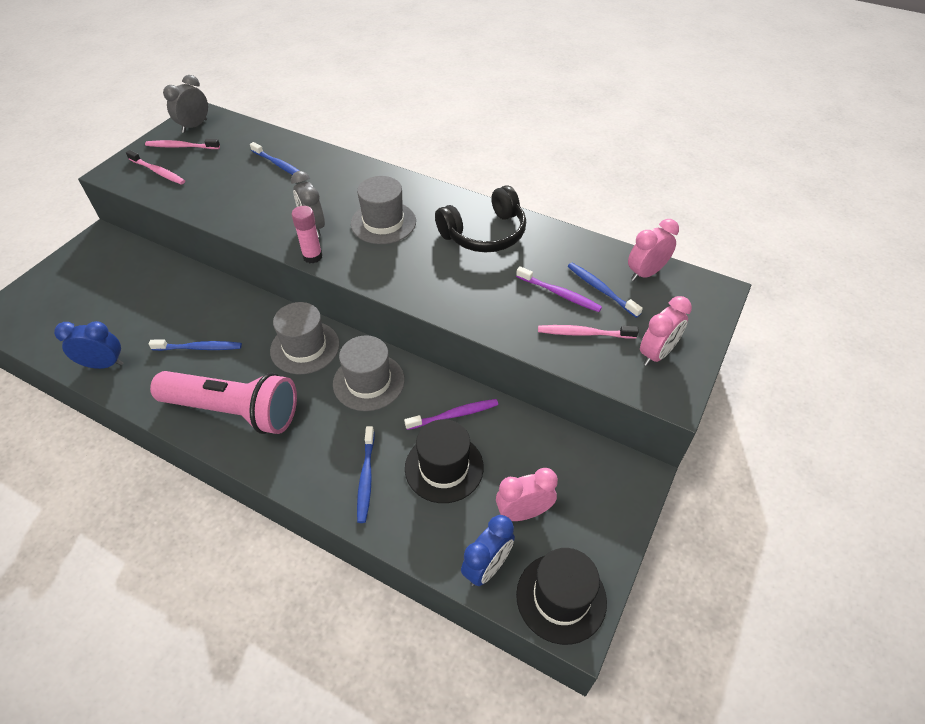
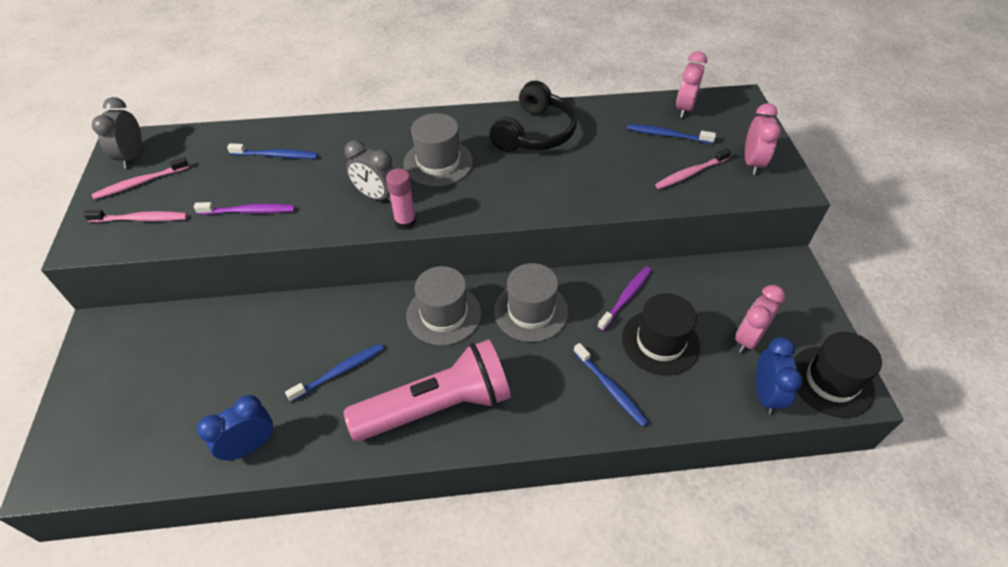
camera: 35 degrees left, 0 degrees up
purple toothbrush [516,266,602,312] -> purple toothbrush moved to [194,202,295,215]

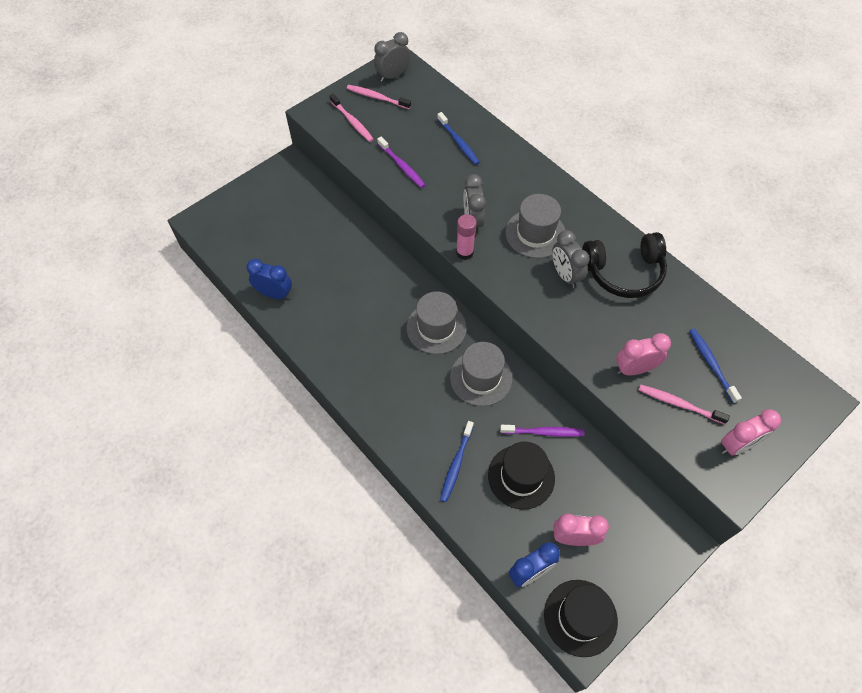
camera: 55 degrees right, 10 degrees up
blue toothbrush [285,344,384,402] -> none
pink flashlight [344,339,511,441] -> none
pink clock [676,51,707,118] -> pink clock moved to [616,333,671,375]
none -> grey clock [552,230,590,288]

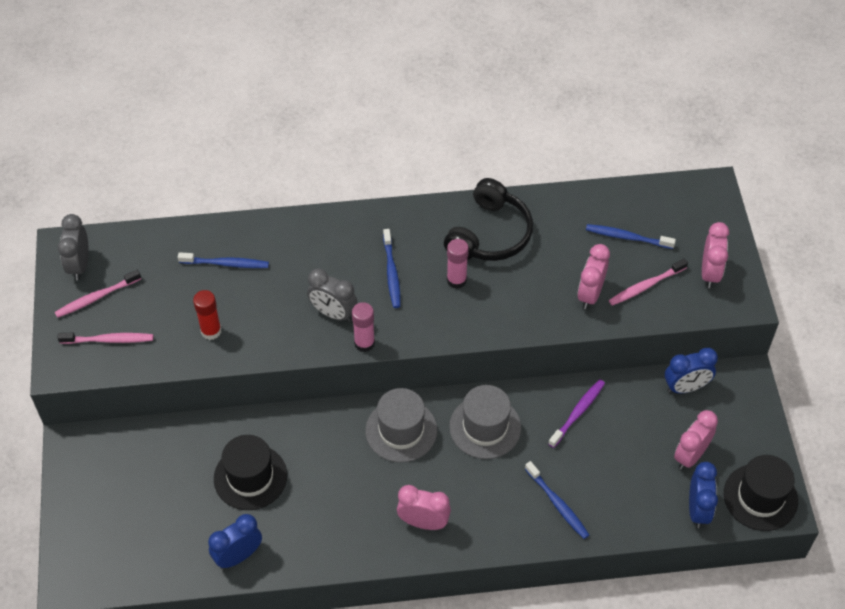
camera: 55 degrees left, 5 degrees down
purple toothbrush [377,137,425,188] -> red glue stick [193,290,221,340]
black hat [488,442,555,510] -> black hat moved to [214,435,287,510]
grey hat [505,194,565,258] -> blue toothbrush [383,229,400,308]
grey clock [552,230,590,288] -> pink glue stick [447,239,469,289]
none -> pink clock [397,485,451,530]
none -> blue clock [665,348,718,393]

